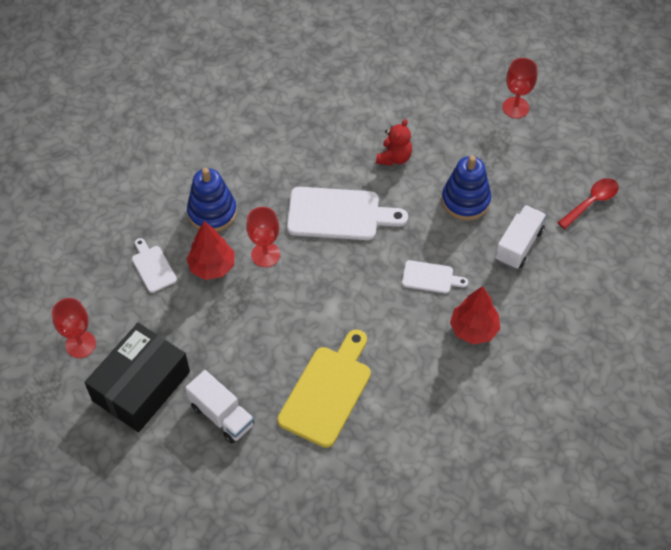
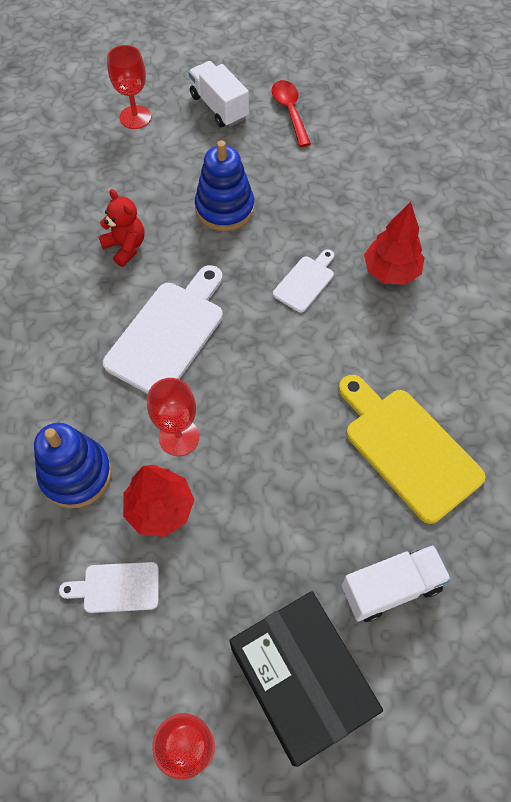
camera: 65 degrees left, 5 degrees up
white truck [495,205,546,269] -> white truck moved to [188,61,249,128]

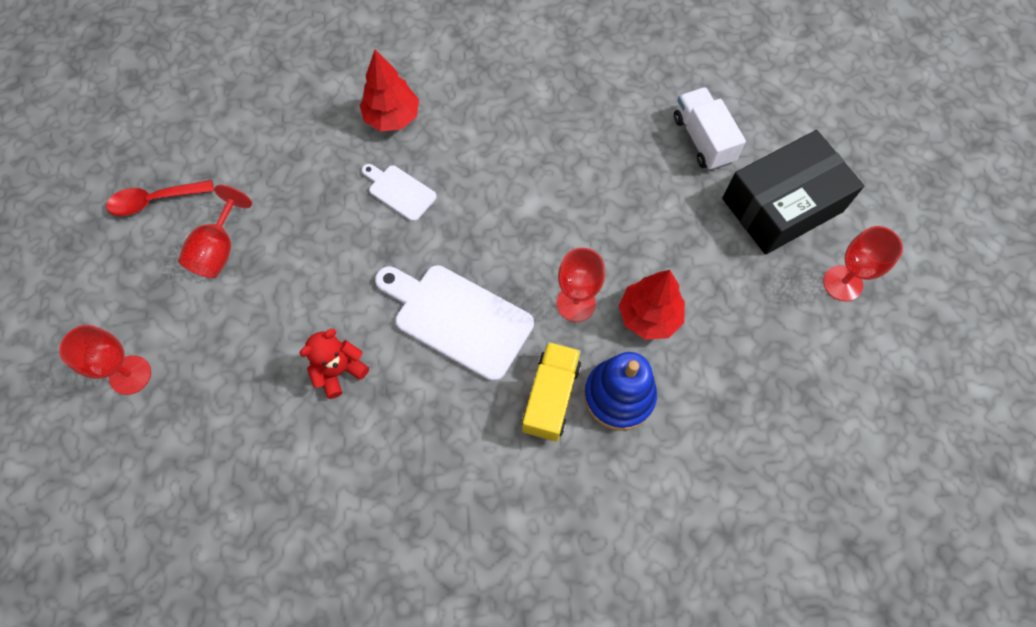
camera: 90 degrees left, 5 degrees up
white cutting board [59,562,159,613] -> none
white truck [188,61,249,128] -> none
blue stacking toy [195,140,254,231] -> none
yellow cutting board [339,375,486,524] -> none
none -> red goblet [178,185,252,278]
none -> yellow truck [522,342,581,442]

